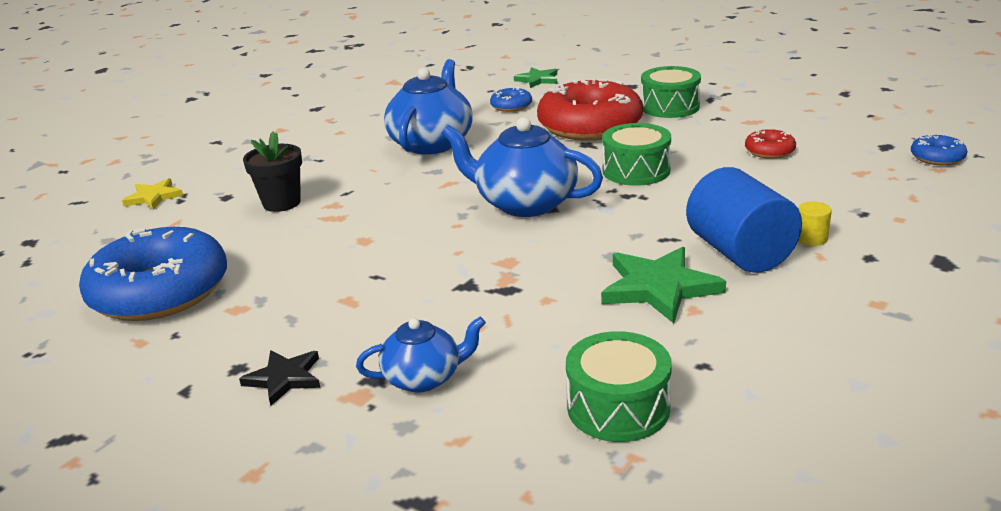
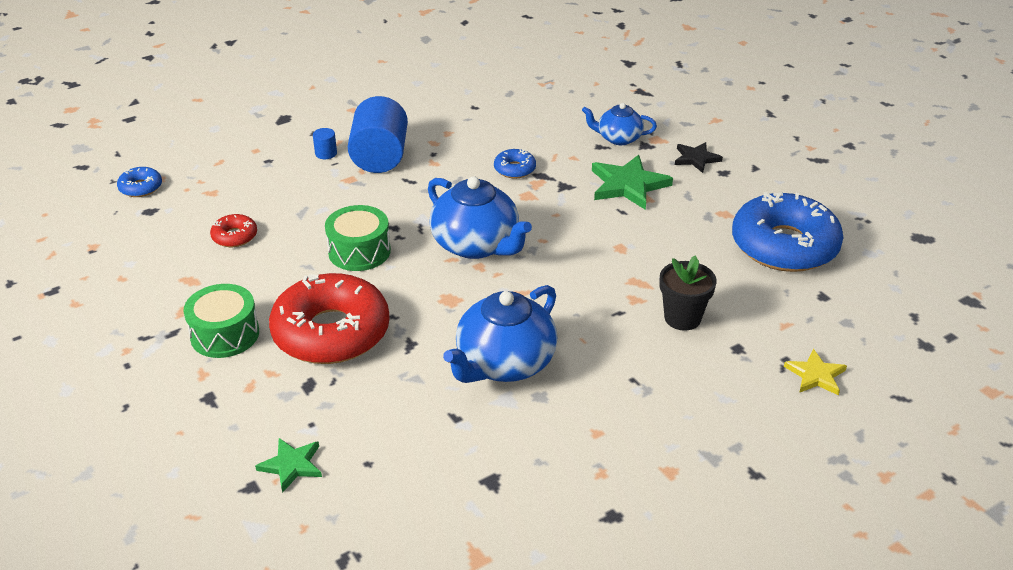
camera: 160 degrees left, 10 degrees up
blue donut [490,87,532,112] -> blue donut moved to [494,149,536,178]
green drum [566,331,672,442] -> none
green star [601,247,726,324] -> green star moved to [592,155,673,210]
yellow cylinder [798,201,832,246] -> blue cylinder [313,128,337,159]

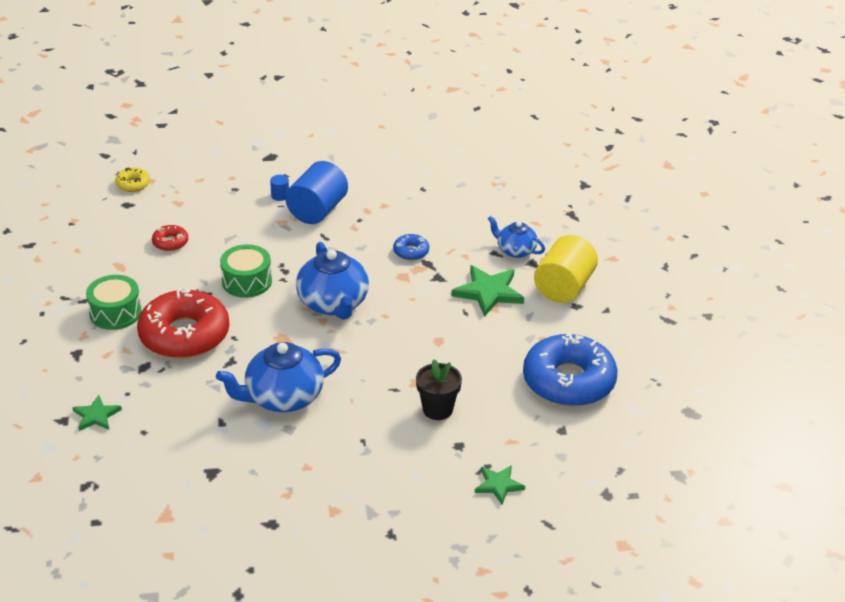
camera: 25 degrees right, 0 degrees up
blue donut [117,167,162,197] -> yellow donut [115,168,150,192]
black star [675,142,723,173] -> yellow cylinder [534,235,598,303]
yellow star [784,349,847,395] -> green star [475,465,525,505]

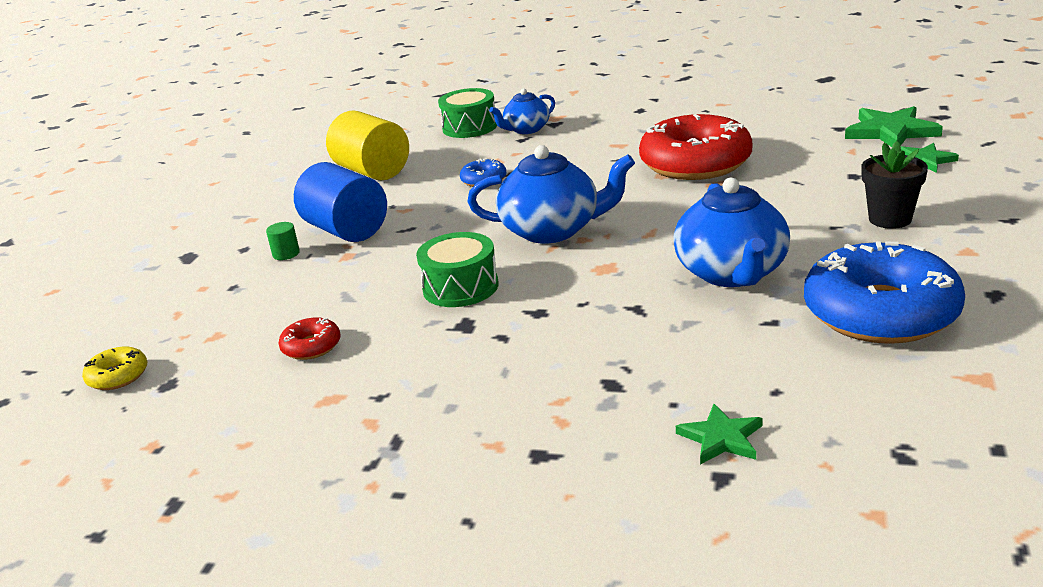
camera: 65 degrees left, 10 degrees down
green drum [86,275,142,330] -> green drum moved to [438,88,497,138]
red donut [137,287,230,359] -> red donut moved to [639,114,752,180]
blue cylinder [270,175,289,201] -> green cylinder [266,222,300,260]
black flower pot [416,359,462,420] -> black flower pot moved to [861,141,928,229]
green star [451,265,524,317] -> green star moved to [845,106,943,147]
blue donut [523,332,618,407] -> blue donut moved to [804,241,965,344]
yellow cylinder [534,235,598,303] -> yellow cylinder moved to [326,110,409,181]

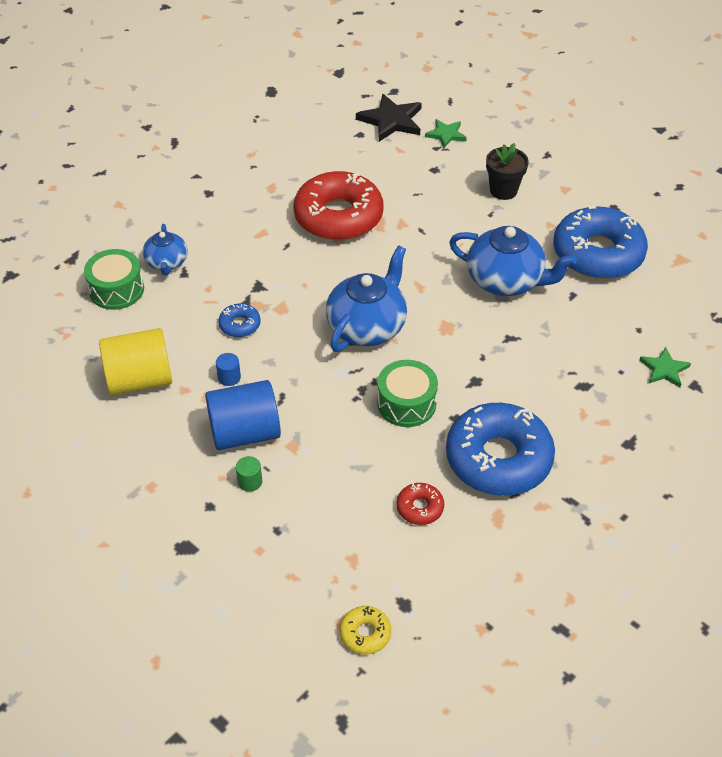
camera: 65 degrees left, 20 degrees up
green star [845,106,943,147] -> black star [356,94,422,142]
none -> blue cylinder [216,353,241,386]
none -> blue donut [446,403,555,496]

